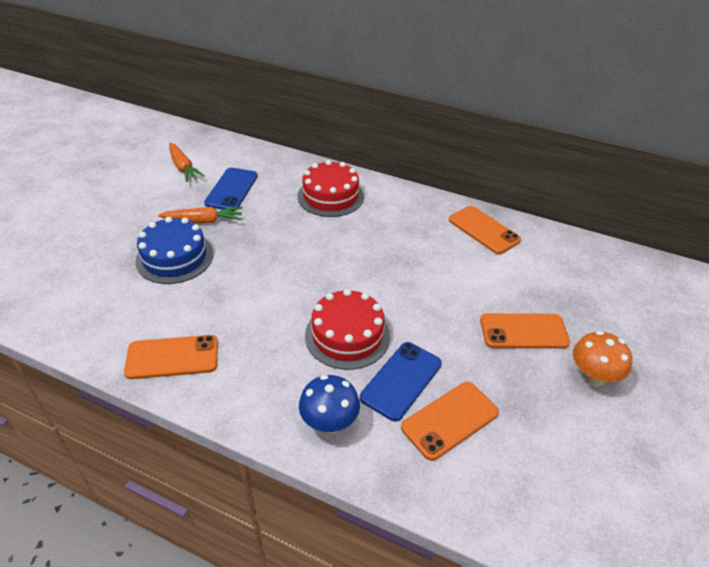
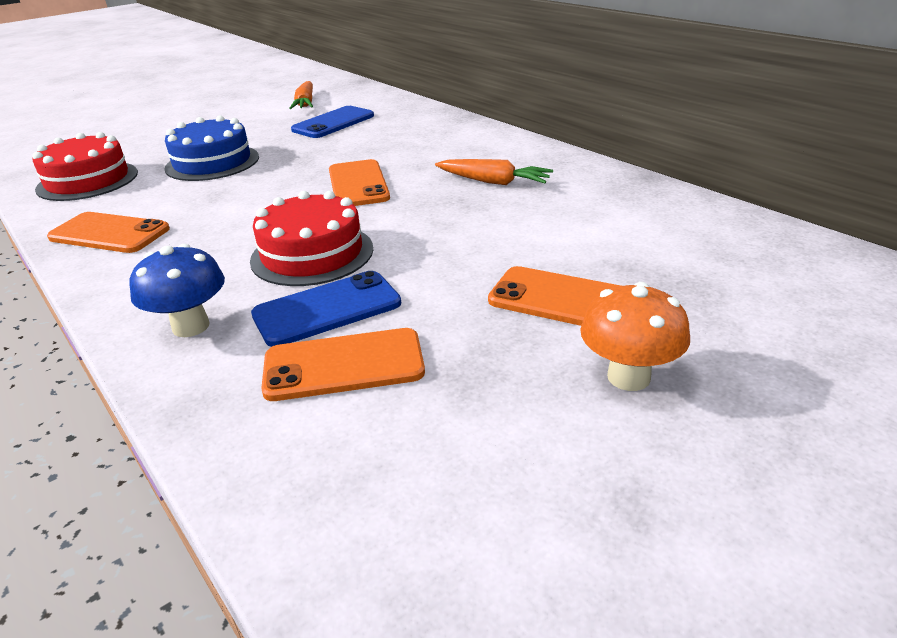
camera: 30 degrees right, 10 degrees down
orange carrot [158,207,243,224] -> orange carrot moved to [435,159,553,185]
red cake [297,160,364,217] -> red cake moved to [32,132,138,201]
orange phone [449,206,521,254] -> orange phone moved to [329,159,390,206]

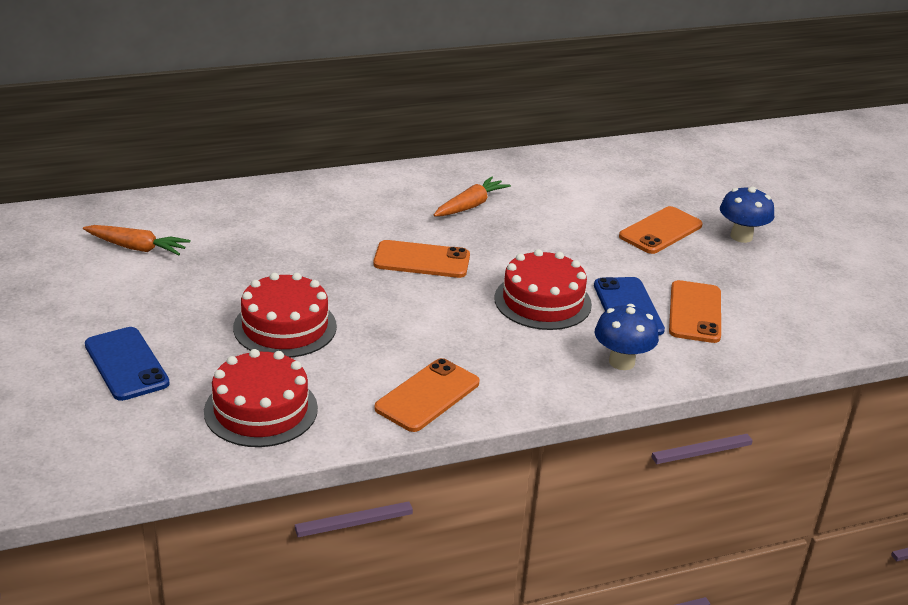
camera: 75 degrees left, 0 degrees up
blue cake [165,115,259,181] -> red cake [233,273,337,358]
blue phone [291,106,374,138] -> blue phone moved to [85,327,170,401]
orange mushroom [580,282,690,391] -> blue mushroom [720,186,774,243]

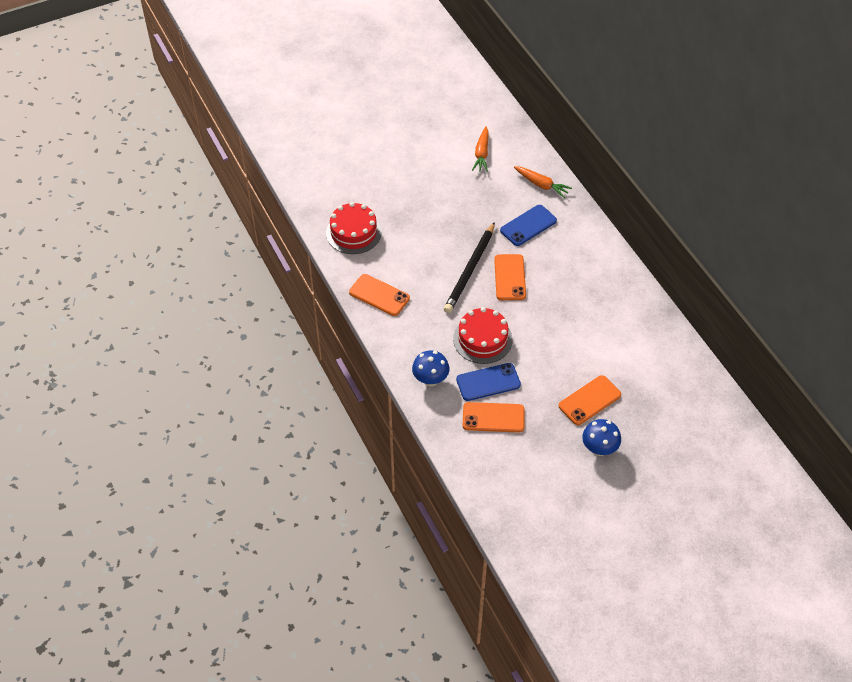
camera: 85 degrees right, 20 degrees up
blue phone [85,327,170,401] -> blue phone moved to [500,205,557,246]
red cake [233,273,337,358] -> none
orange carrot [434,176,511,216] -> orange carrot moved to [514,166,572,198]
orange phone [619,206,703,254] -> orange phone turned 75 degrees counterclockwise [559,375,621,425]
none -> black pencil [444,222,495,313]

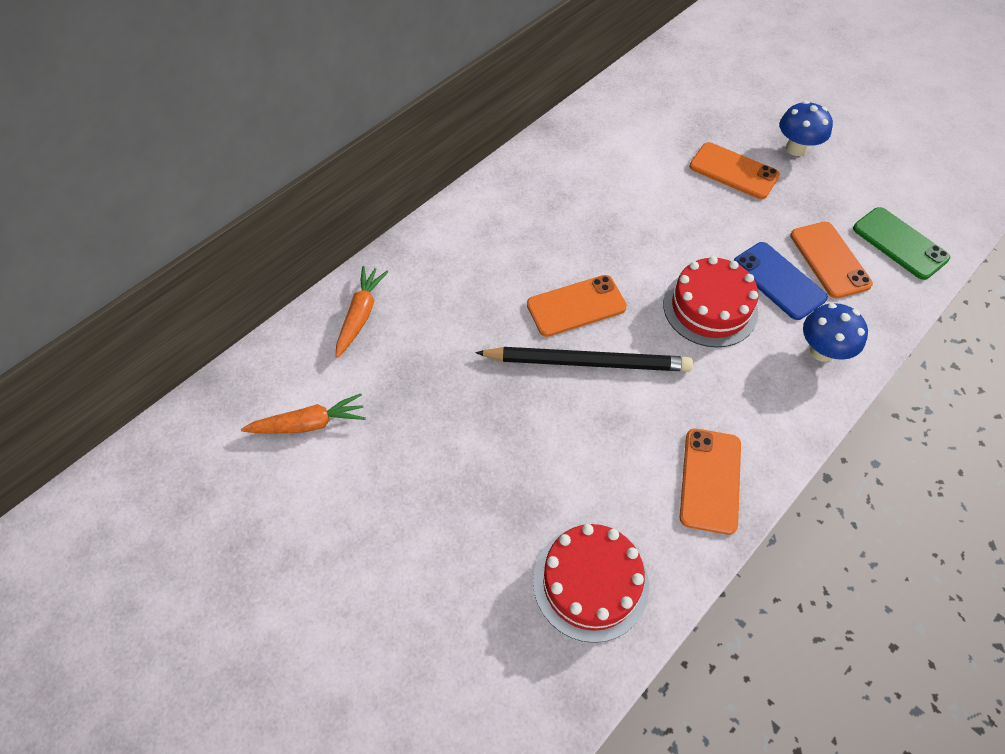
camera: 110 degrees left, 5 degrees up
blue phone [500,205,557,246] -> none
none -> green phone [853,207,950,280]

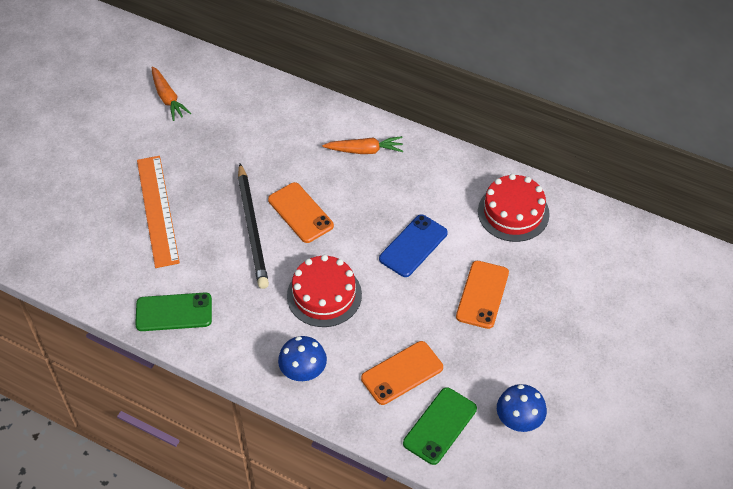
camera: 75 degrees right, 5 degrees down
orange carrot [336,266,388,358] -> orange carrot moved to [322,136,403,154]
red cake [533,524,649,643] -> red cake moved to [478,174,550,242]
orange phone [680,428,741,535] -> green phone [135,293,212,331]
blue phone [733,242,828,320] -> blue phone moved to [379,214,448,277]
blue mushroom [779,101,833,156] -> blue mushroom moved to [497,384,547,432]
none -> orange ruler [137,156,180,268]

